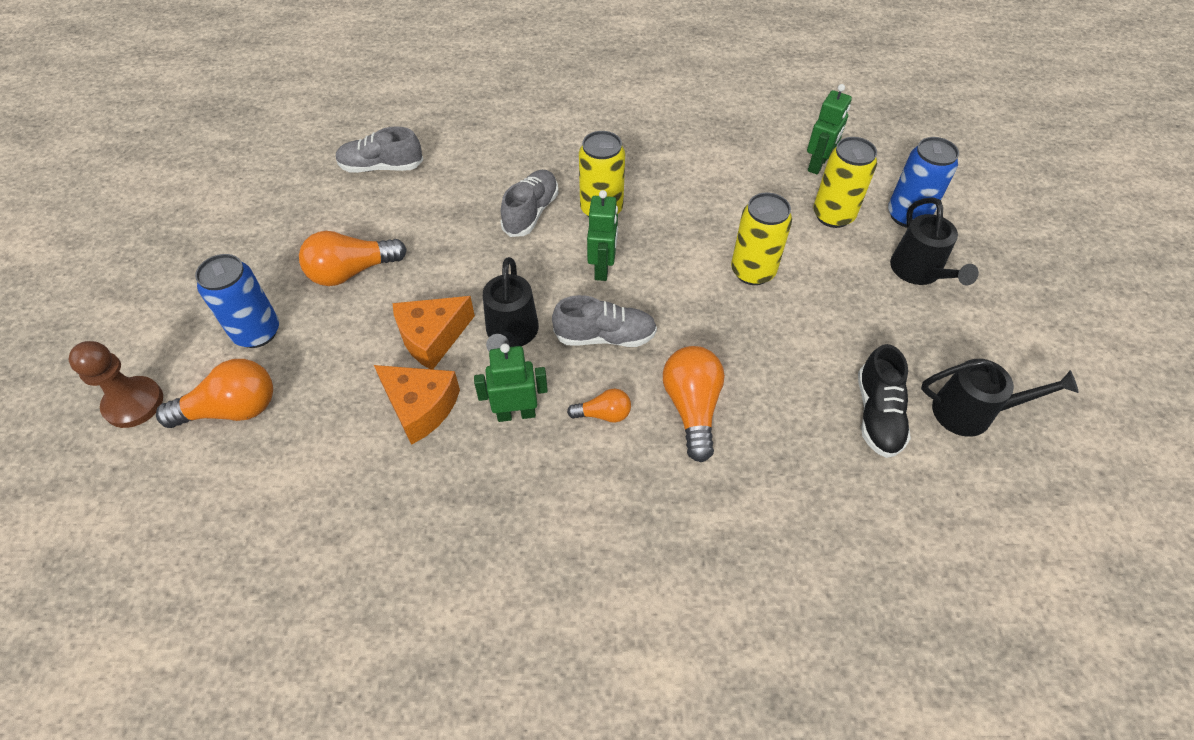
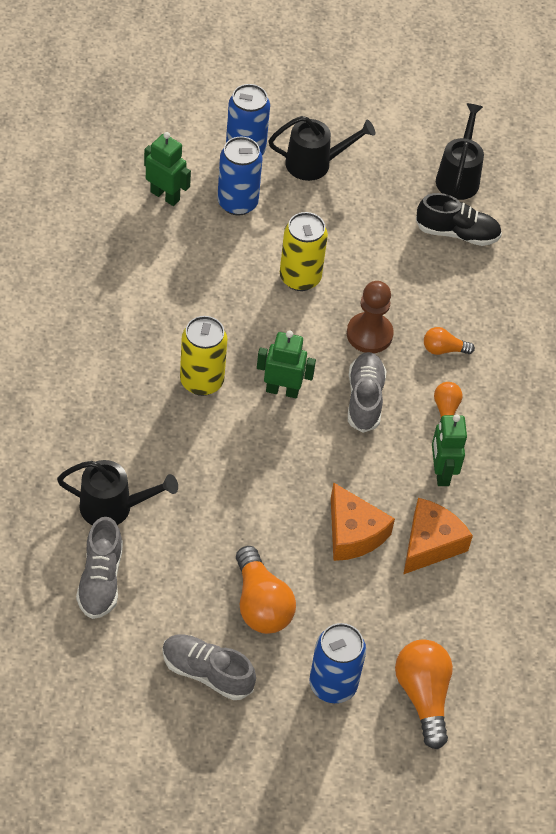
camera: 90 degrees left, 0 degrees up
brown pawn [68,341,163,428] -> brown pawn moved to [347,281,394,353]
black watering can [483,257,539,352] -> black watering can moved to [57,460,178,525]
grey shoe [500,170,558,237] -> grey shoe moved to [162,634,256,700]
orange light bulb [663,346,725,462] -> orange light bulb [424,327,475,355], size x0.55
yellow can [813,137,877,228] -> blue can [217,136,263,216]

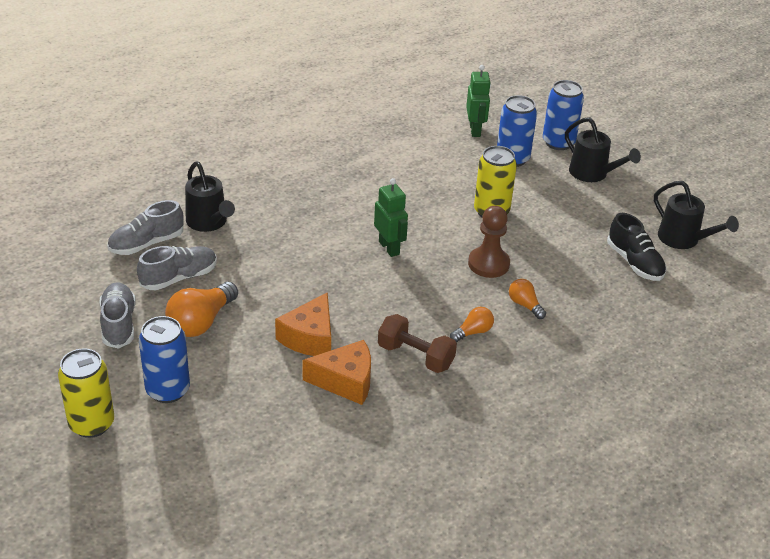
camera: 55 degrees right, 15 degrees down
yellow can [180,316,228,396] -> yellow can moved to [58,348,114,438]
grey shoe [348,352,387,433] -> grey shoe moved to [137,246,217,290]
orange light bulb [395,639,453,749] -> none
green robot [432,414,467,486] -> brown dumbbell [378,314,457,373]
black watering can [436,103,484,200] -> black watering can turned 75 degrees clockwise [654,181,739,249]

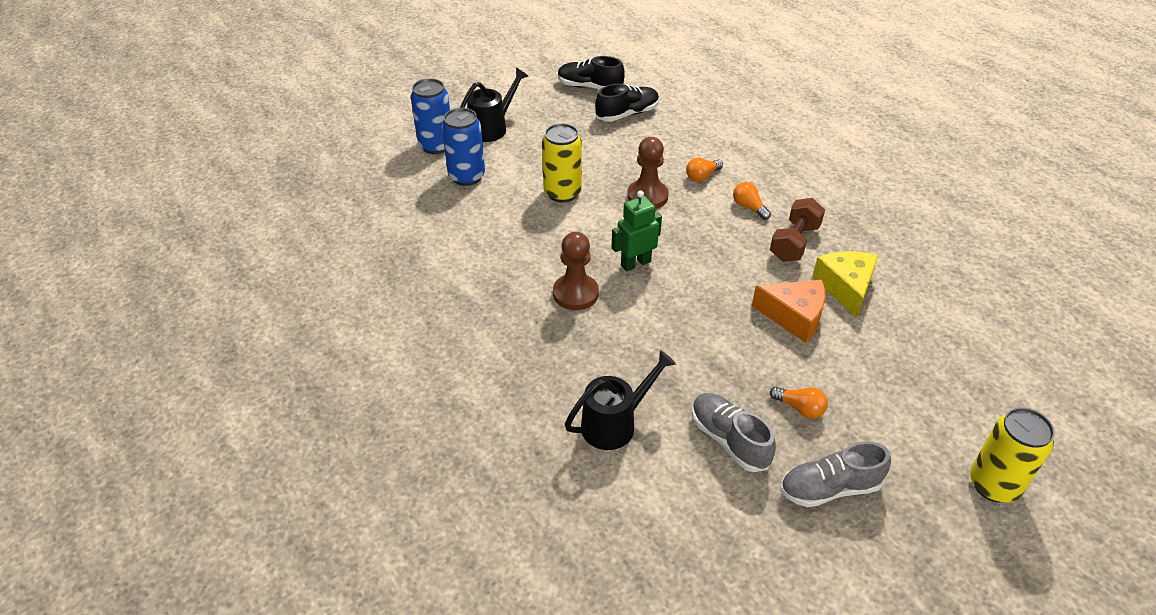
camera: 90 degrees left, 5 degrees up
grey shoe [108,200,184,255] -> none
blue can [139,316,190,403] -> none
orange light bulb [165,282,238,337] -> orange light bulb [770,387,828,419], size x0.55
orange cheese [303,340,371,405] -> yellow cheese [812,251,878,318]
green robot [466,65,491,137] -> none
black watering can [654,181,739,249] -> black shoe [558,56,625,89]
none -> brown pawn [553,232,599,310]

